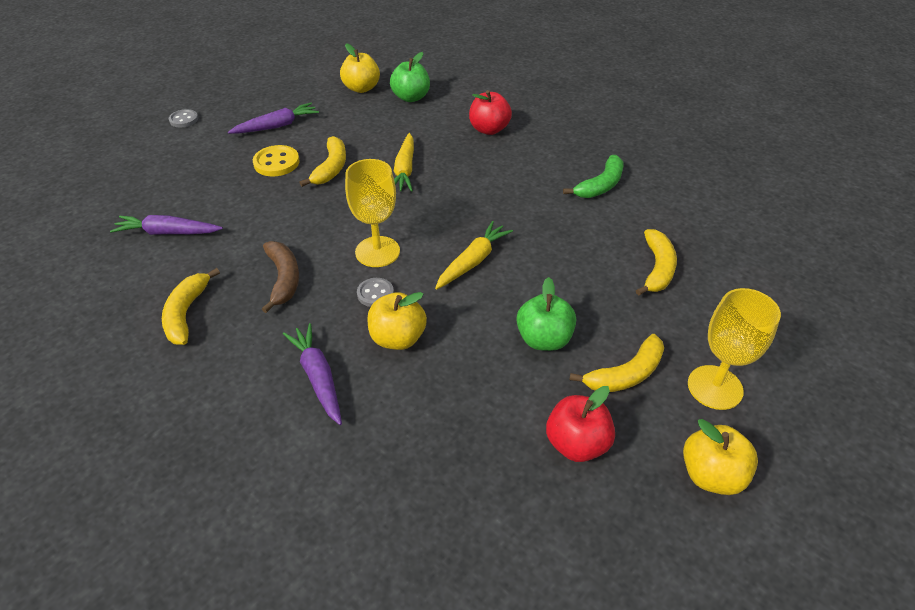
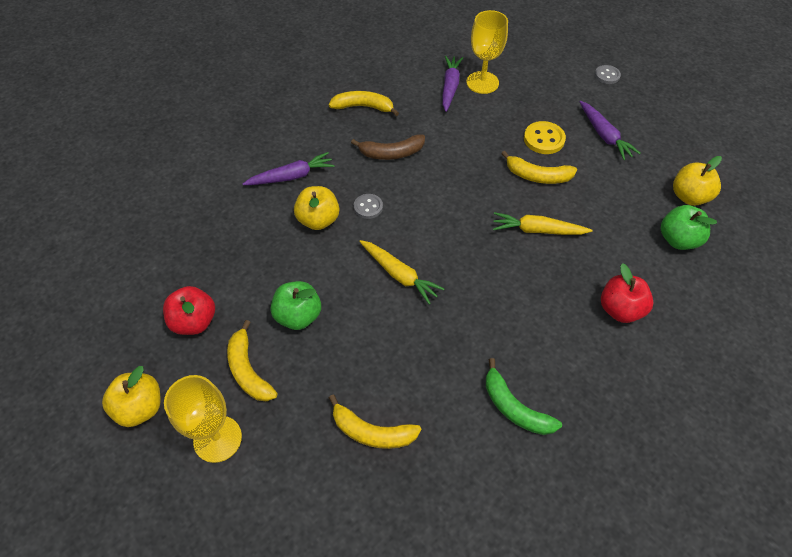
camera: 95 degrees right, 10 degrees up
yellow goblet [345,159,400,267] -> yellow goblet moved to [466,10,508,94]

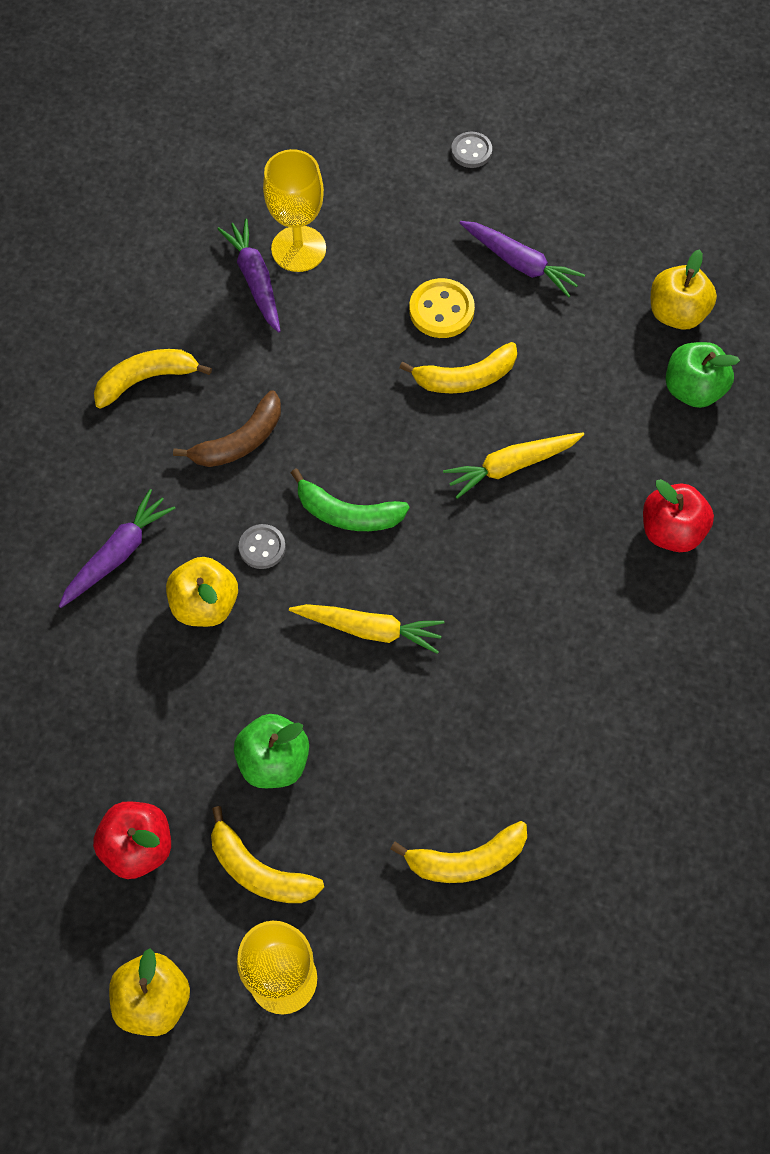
camera: 30 degrees left, 10 degrees up
green banana [486,358,562,435] -> green banana moved to [291,469,409,531]

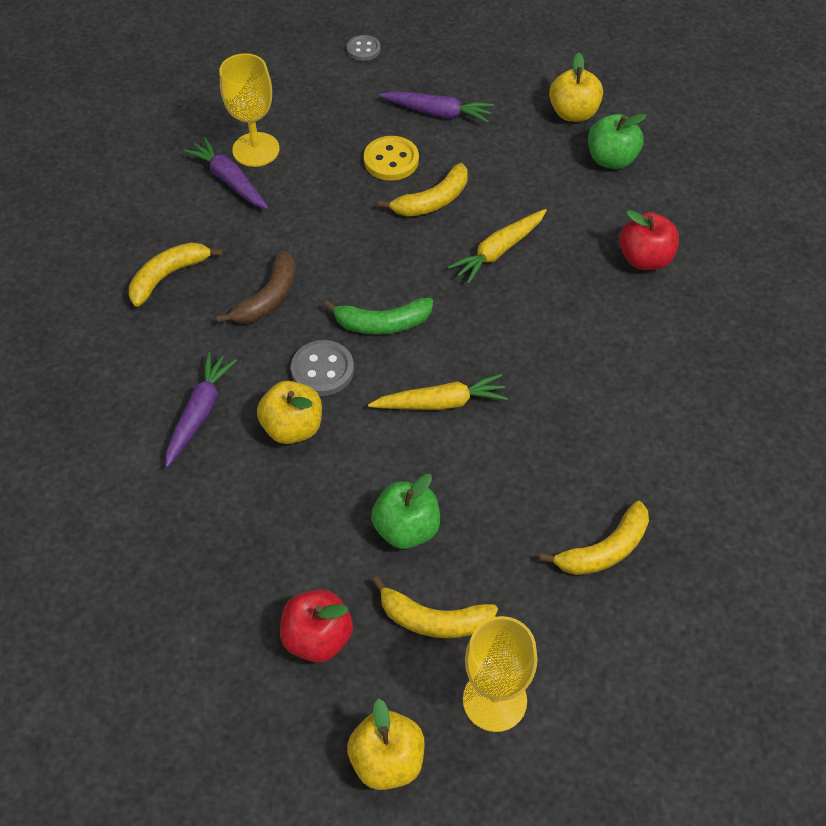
camera: 20 degrees left, 10 degrees down
grey button [239,524,286,569] -> grey button [291,340,354,396], size x1.51

